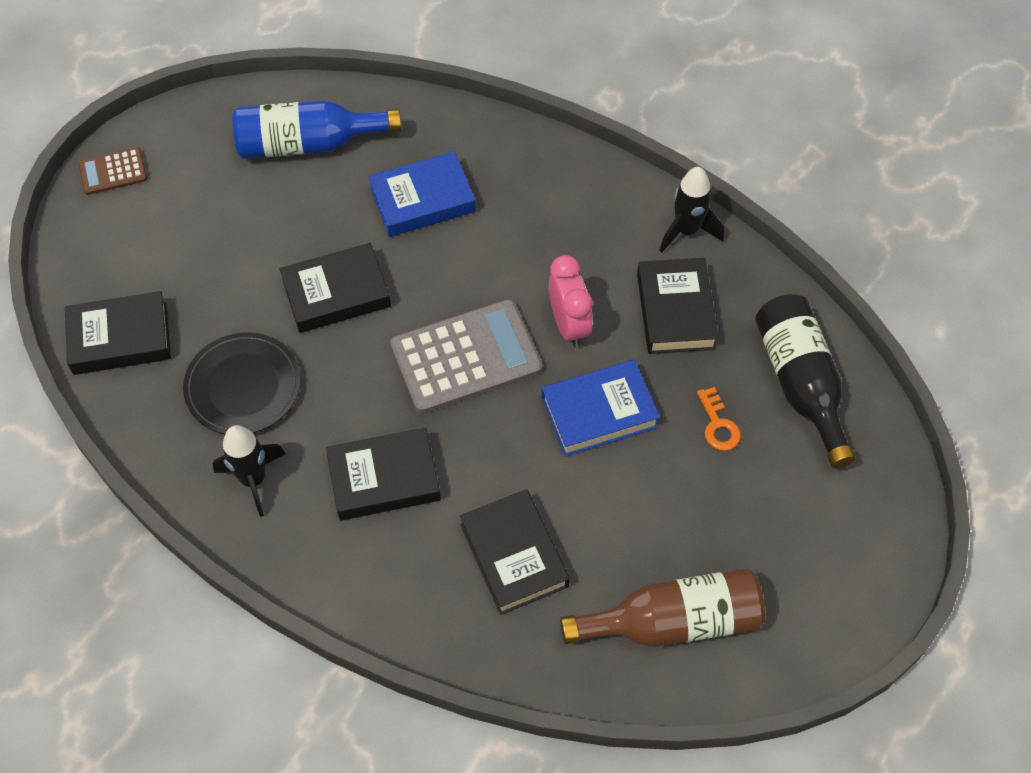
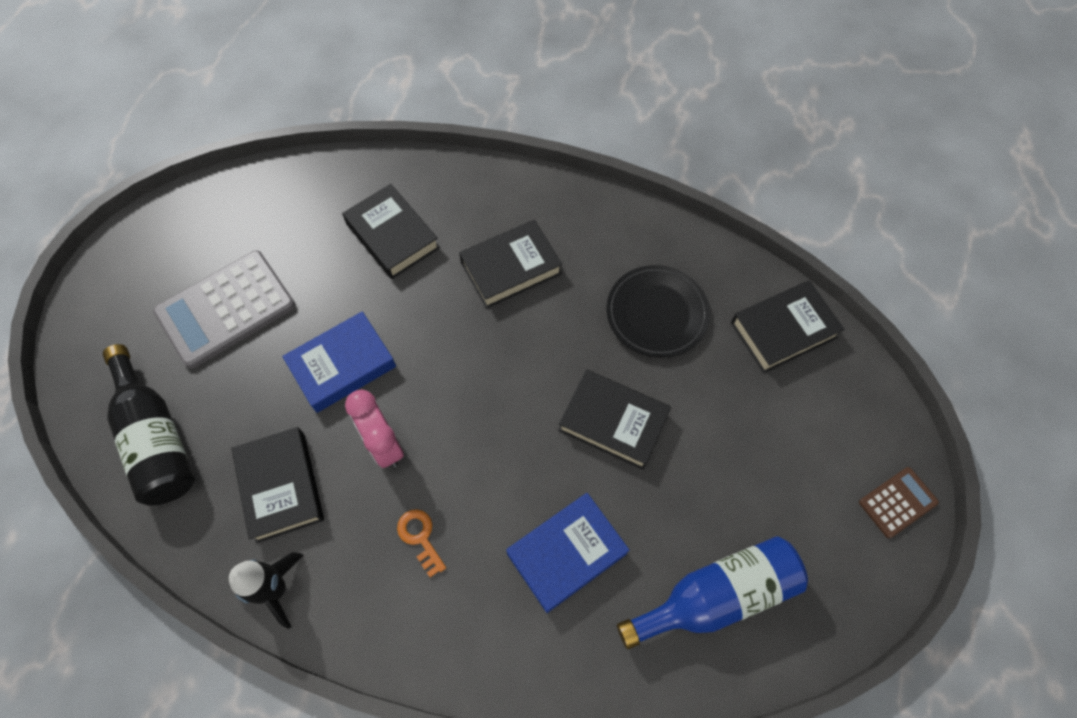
camera: 165 degrees right, 5 degrees up
black rocket [213,425,286,517] -> none
black book [280,243,391,333] -> black book turned 60 degrees clockwise [558,369,671,470]
grey calculator [390,299,543,414] -> grey calculator moved to [153,250,295,369]
brown bottle [560,568,765,647] -> none
orange key [697,387,741,451] -> orange key moved to [397,509,446,577]

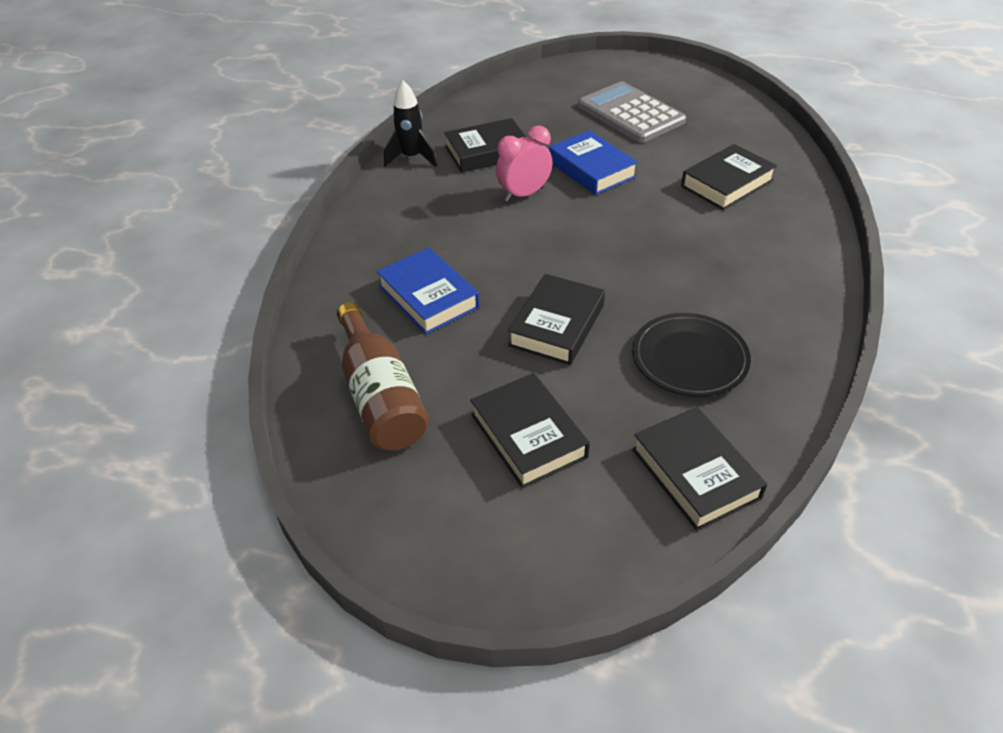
camera: 90 degrees right, 20 degrees down
black bottle [103,344,195,506] -> none
orange key [397,509,446,577] -> none
black book [459,220,562,308] -> black book moved to [470,373,590,489]
blue bottle [617,536,808,649] -> brown bottle [337,302,429,450]
brown calculator [859,467,939,538] -> none

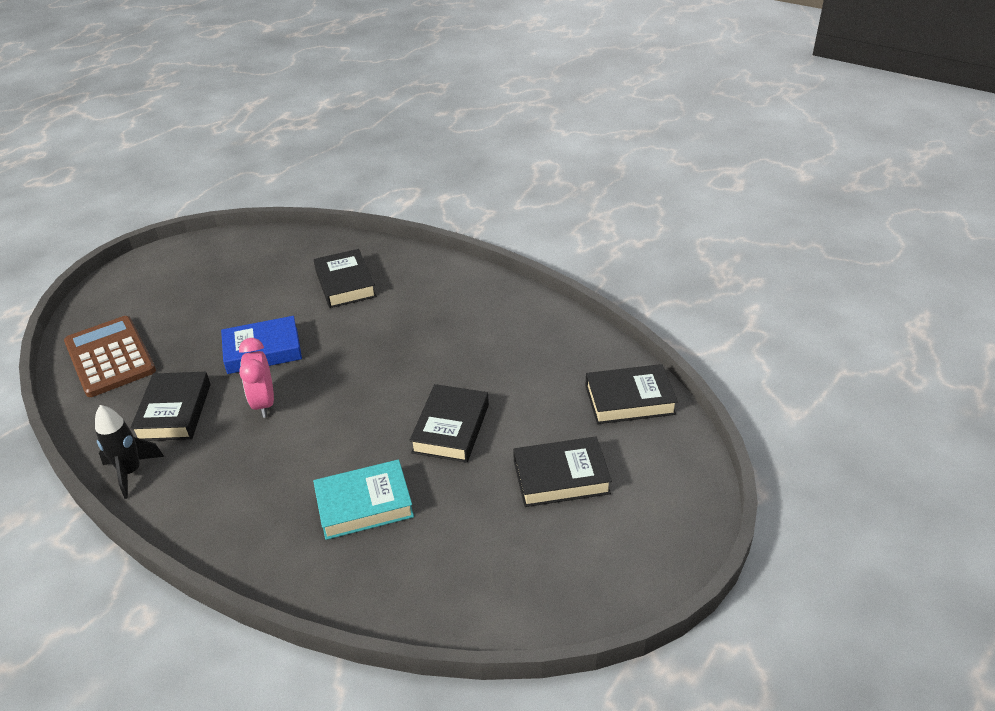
camera: 70 degrees left, 5 degrees down
brown bottle [337,302,429,450] -> none
blue book [376,248,480,334] -> turquoise book [313,459,414,540]
black book [508,274,605,365] -> black book turned 60 degrees clockwise [409,384,489,462]
grey calculator [578,81,686,143] -> none
black plate [632,313,751,397] -> none
none -> brown calculator [64,316,156,397]

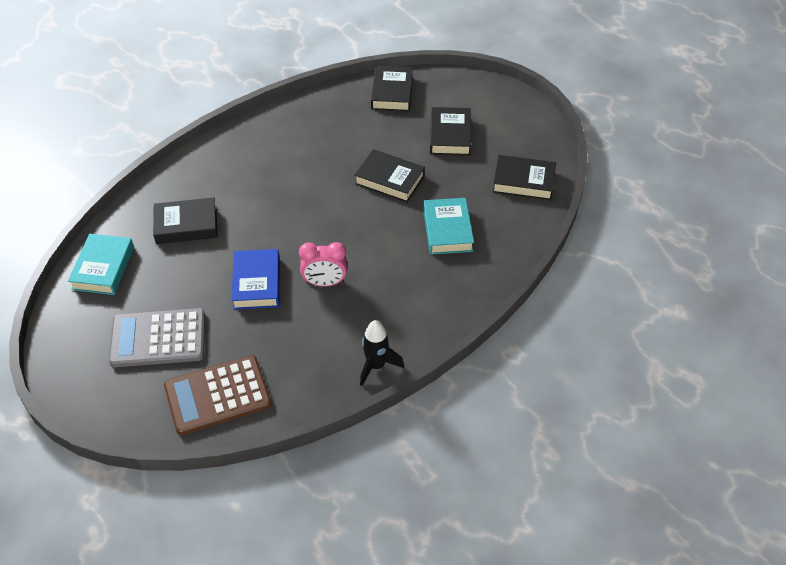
camera: 80 degrees left, 10 degrees up
black book [130,372,211,441] -> black book moved to [492,155,556,200]
none -> turquoise book [68,234,134,295]
none -> grey calculator [109,308,205,367]

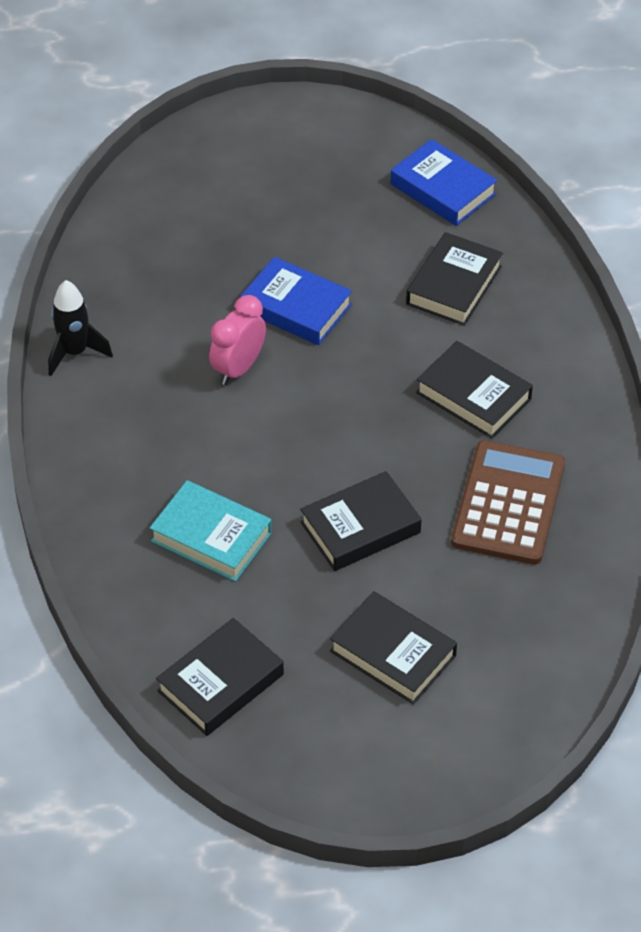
camera: 125 degrees right, 0 degrees up
turquoise book [68,234,134,295] -> blue book [391,139,497,226]
grey calculator [109,308,205,367] -> none
brown calculator [164,355,271,435] -> brown calculator moved to [451,440,565,565]
black book [371,65,413,112] -> black book moved to [416,341,533,439]

